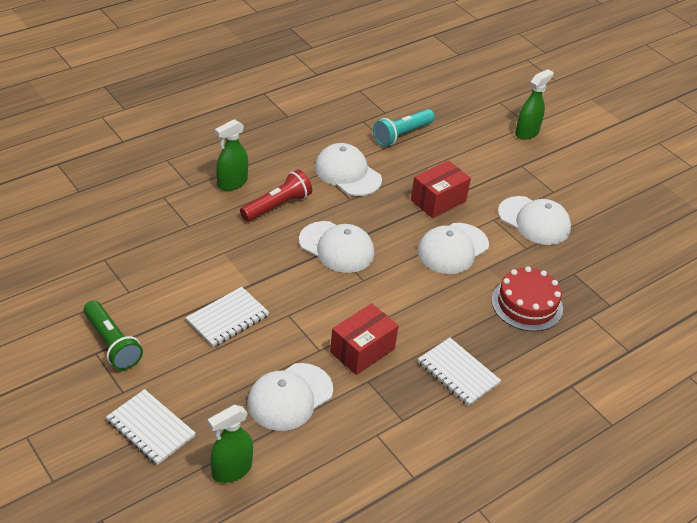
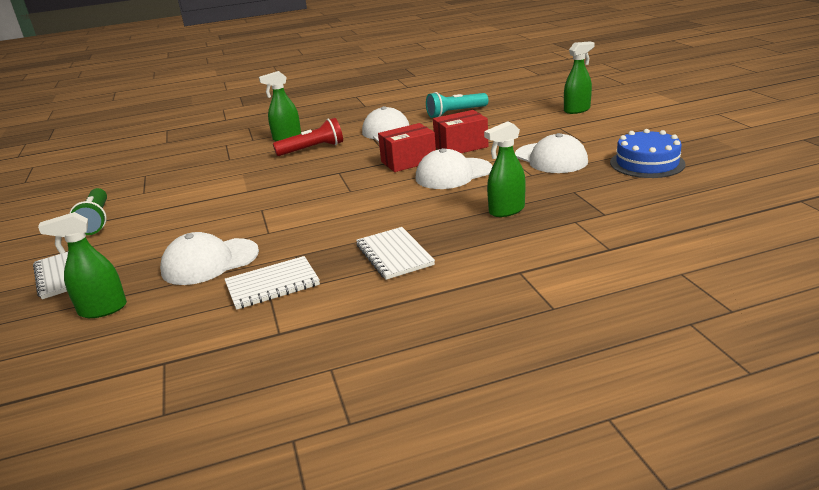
camera: 25 degrees right, 15 degrees down
white notebook [186,287,269,347] -> white notebook moved to [225,256,320,310]
white cap [299,221,374,273] -> none
red box [330,303,399,375] -> red box moved to [378,123,436,172]
red cake [491,266,563,331] -> green spray bottle [484,121,526,217]
none -> blue cake [610,129,686,178]

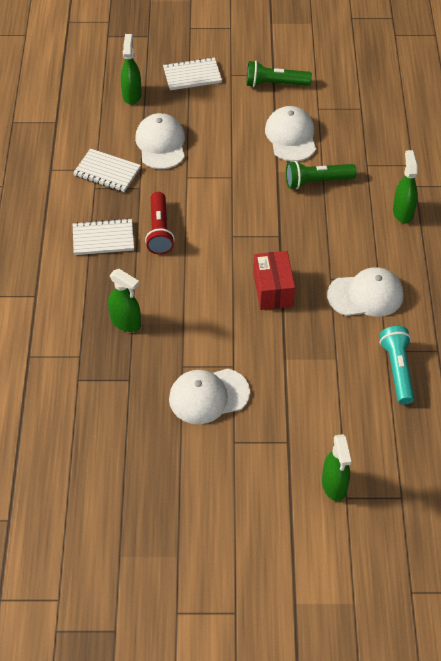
camera: 105 degrees right, 25 degrees up
white notebook [225,256,320,310] -> white notebook turned 60 degrees counterclockwise [73,149,141,192]
red flashlight [273,118,343,156] -> red flashlight moved to [145,192,175,255]
white cap [416,148,493,189] -> white cap moved to [265,106,316,161]
red box [433,110,489,153] -> none
green spray bottle [484,121,526,217] -> green spray bottle turned 135 degrees clockwise [108,269,141,332]
blue cake [610,129,686,178] -> none
none -> green flashlight [286,161,357,189]

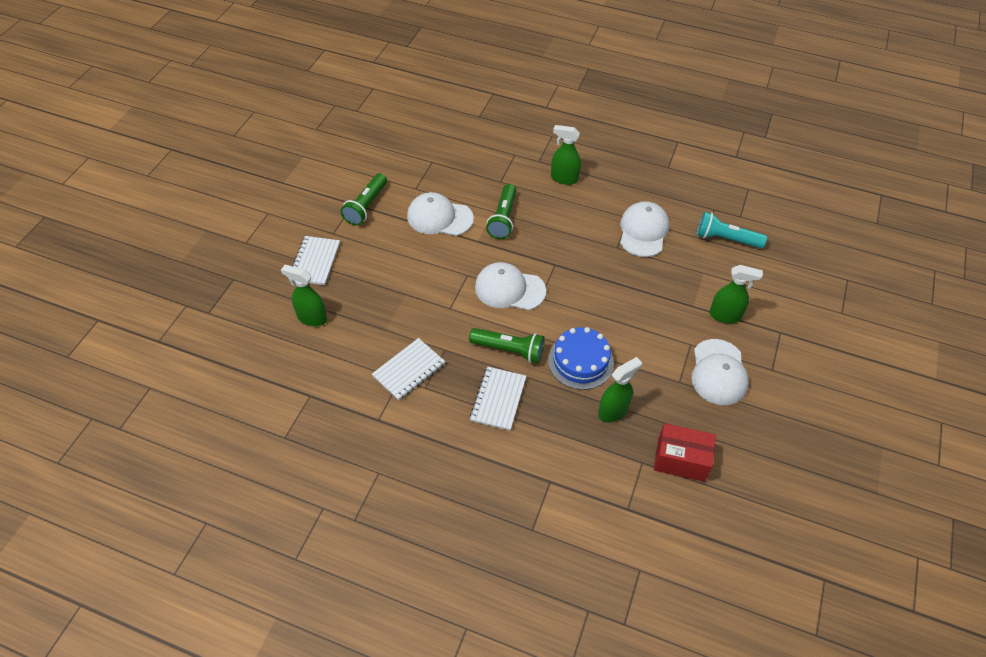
camera: 70 degrees left, 0 degrees up
white cap [135,113,185,169] -> white cap moved to [475,262,546,310]
red flashlight [145,192,175,255] -> green flashlight [469,328,545,363]
red box [253,251,295,310] -> red box moved to [654,423,716,482]
green spray bottle [322,434,351,501] -> green spray bottle moved to [709,265,763,323]
none -> blue cake [548,327,614,390]

